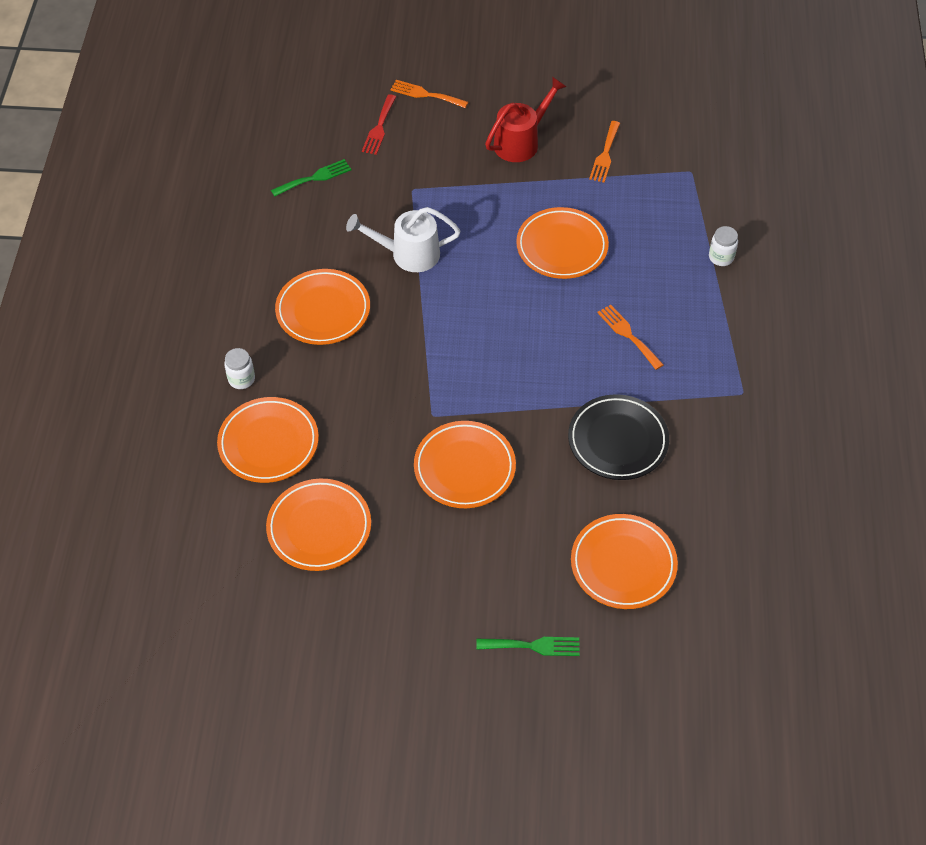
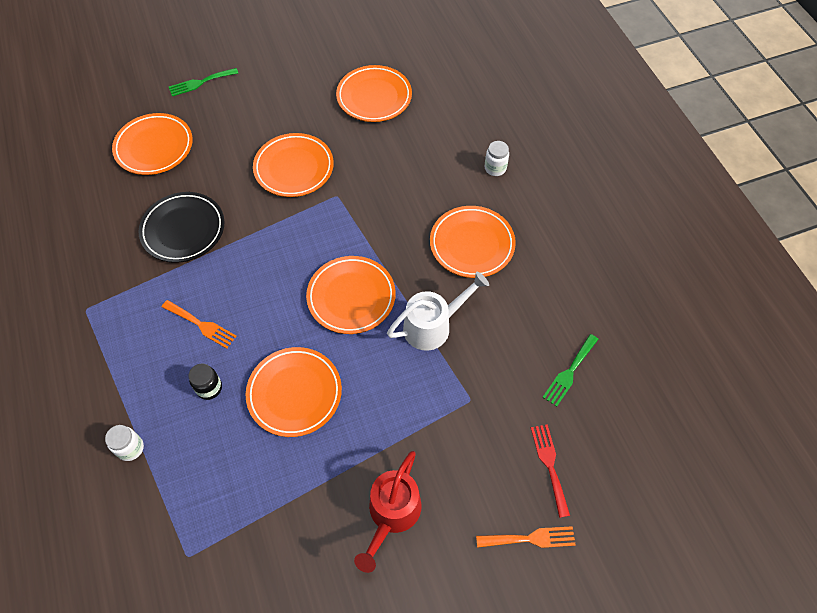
camera: 155 degrees right, 5 degrees up
orange plate [217,397,319,483] -> orange plate moved to [306,256,396,334]
orange fork [589,121,620,183] -> none
none -> black jar [189,364,222,400]

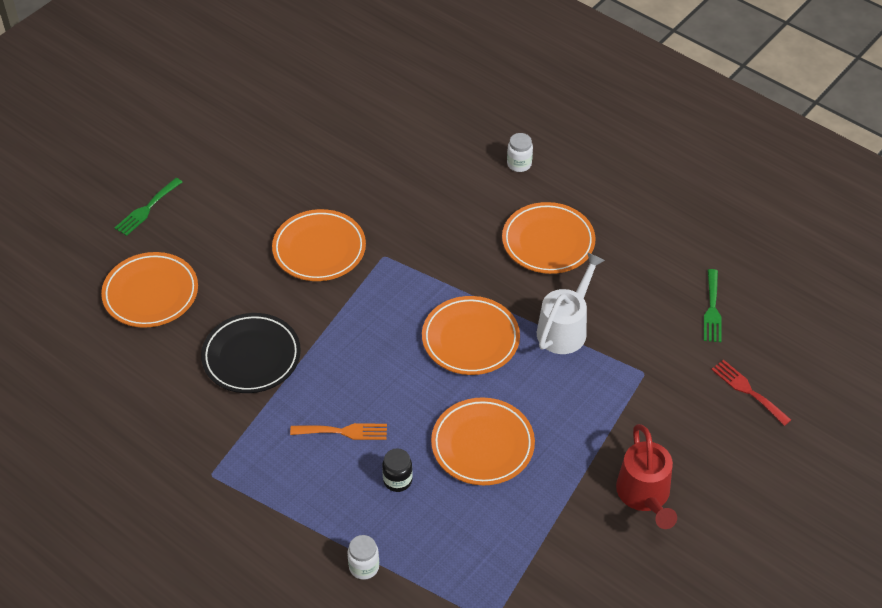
camera: 30 degrees left, 10 degrees down
orange plate [336,65,412,122] -> none
orange fork [476,526,575,548] -> none

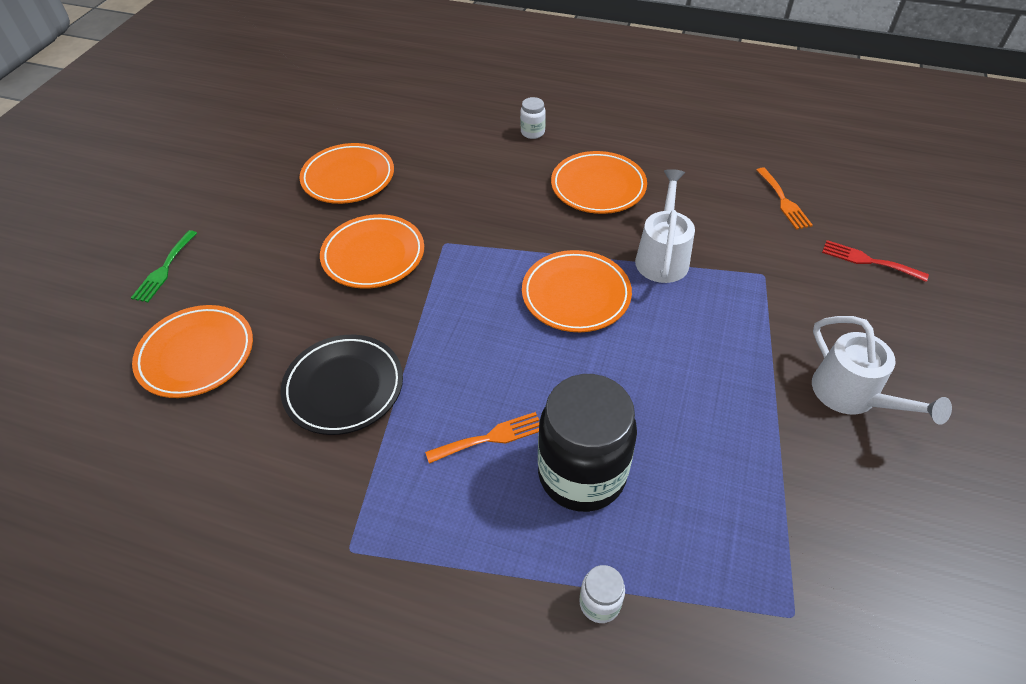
camera: 20 degrees left, 0 degrees up
black jar [382,448,413,492] -> black jar [538,374,637,512], size x2.40
orange plate [431,397,535,485] -> orange plate moved to [299,143,394,204]
red watering can [616,424,677,529] -> white watering can [812,316,952,425]
green fork [704,269,722,342] -> orange fork [756,168,813,230]

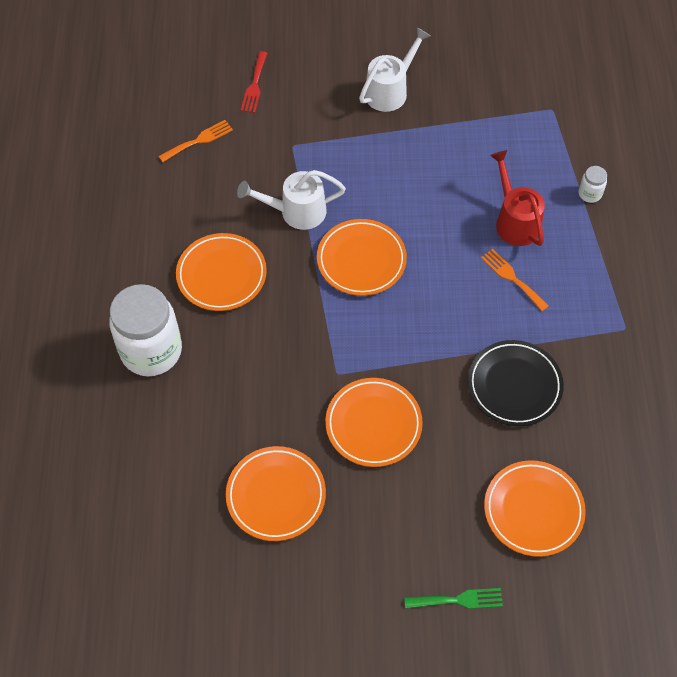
camera: 110 degrees left, 10 degrees up
white jar [520,97,546,139] -> white jar [110,284,182,376], size x2.40
black jar [538,374,637,512] -> red watering can [490,150,545,246]

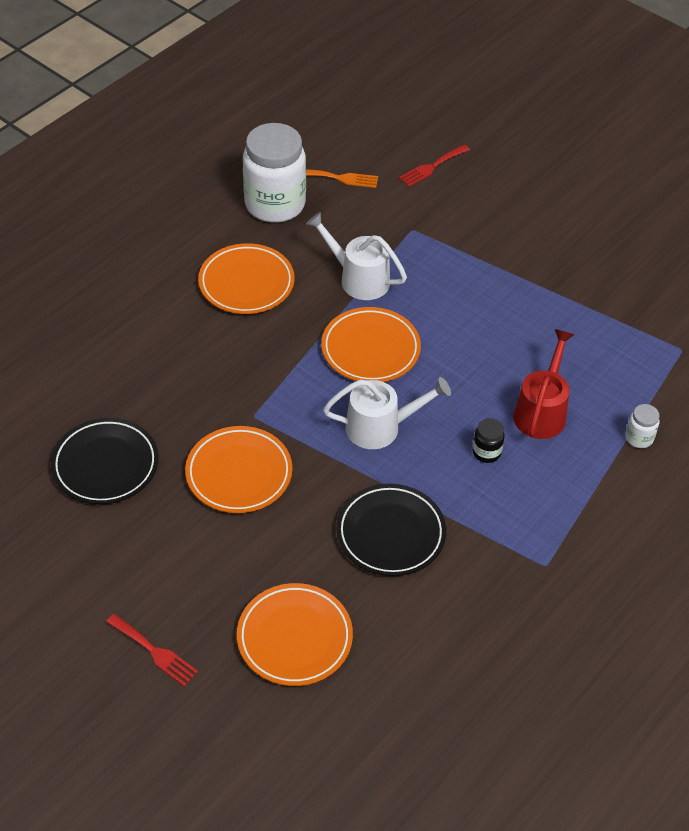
camera: 40 degrees right, 10 degrees down
white jar [110,284,182,376] -> white jar moved to [243,123,306,223]
orange plate [226,446,326,541] -> black plate [51,418,159,504]
white watering can [359,27,430,112] -> white watering can moved to [323,377,451,449]
green fork [404,588,503,609] -> red fork [106,614,198,686]
orange fork [481,249,549,311] -> black jar [473,418,505,463]

